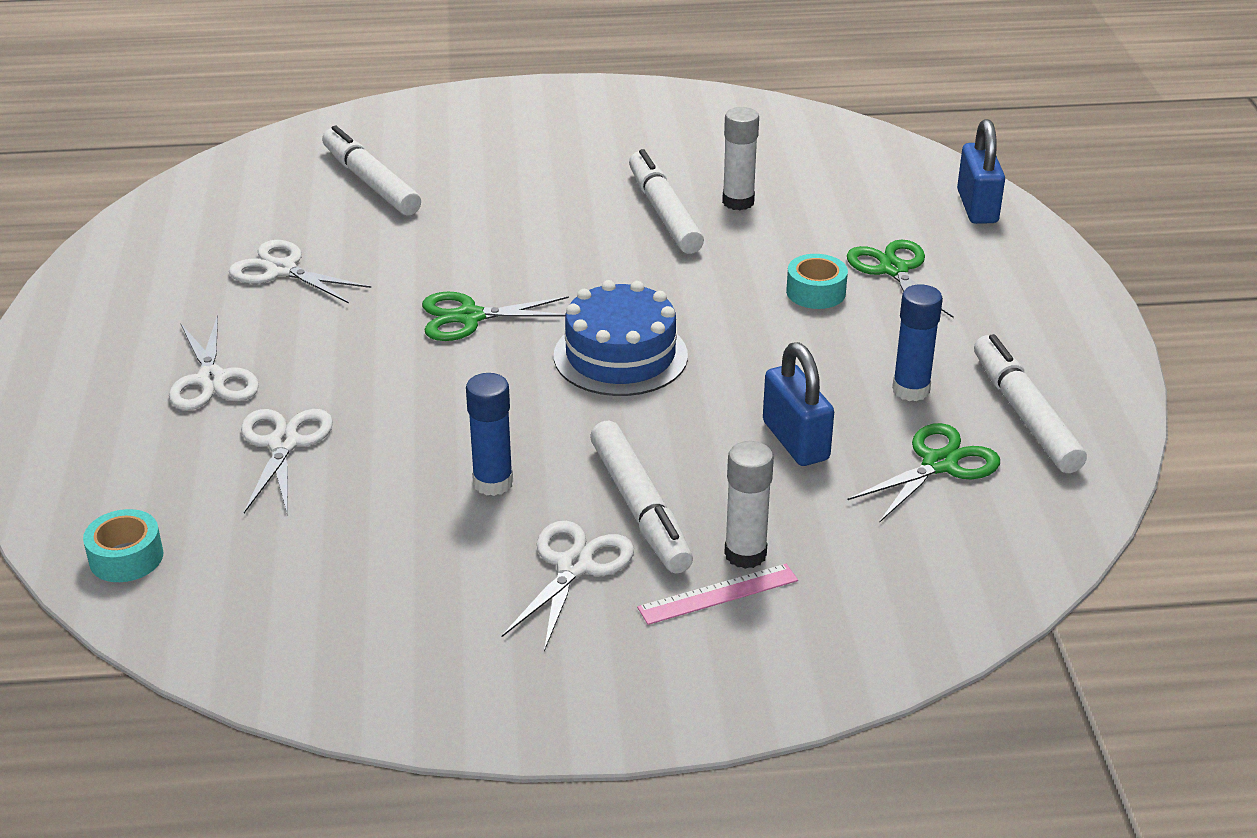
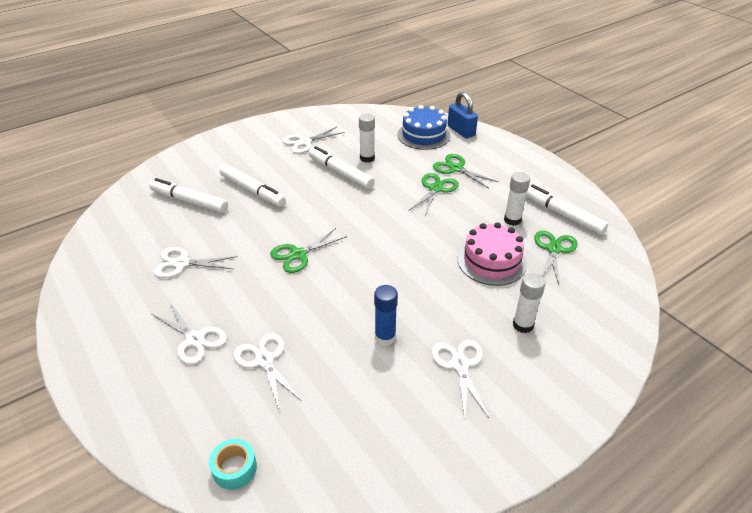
camera: 30 degrees left, 5 degrees up
blue cake [554,280,688,396] -> blue cake moved to [397,105,450,150]
white marker [590,421,693,573] -> white marker moved to [219,164,286,207]
pink ruler [637,564,798,625] -> none
blue padlock [763,342,834,466] -> pink cake [458,222,527,286]
turquoise tape [786,254,848,309] -> green scissors [409,173,459,215]
blue glue stick [892,284,943,401] -> white glue stick [504,172,530,226]
none -> white scissors [283,127,345,153]

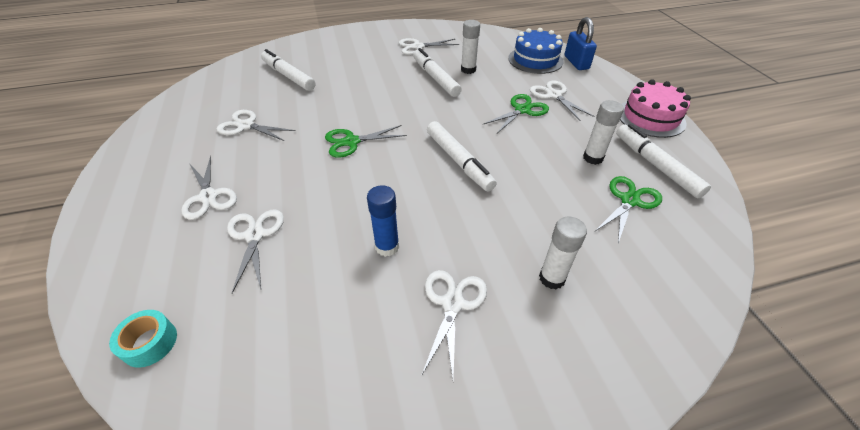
camera: 20 degrees right, 5 degrees up
white marker [219,164,286,207] -> white marker moved to [427,121,496,192]
green scissors [433,154,498,189] -> white scissors [530,81,594,120]
pink cake [458,222,527,286] -> pink cake moved to [620,79,691,138]

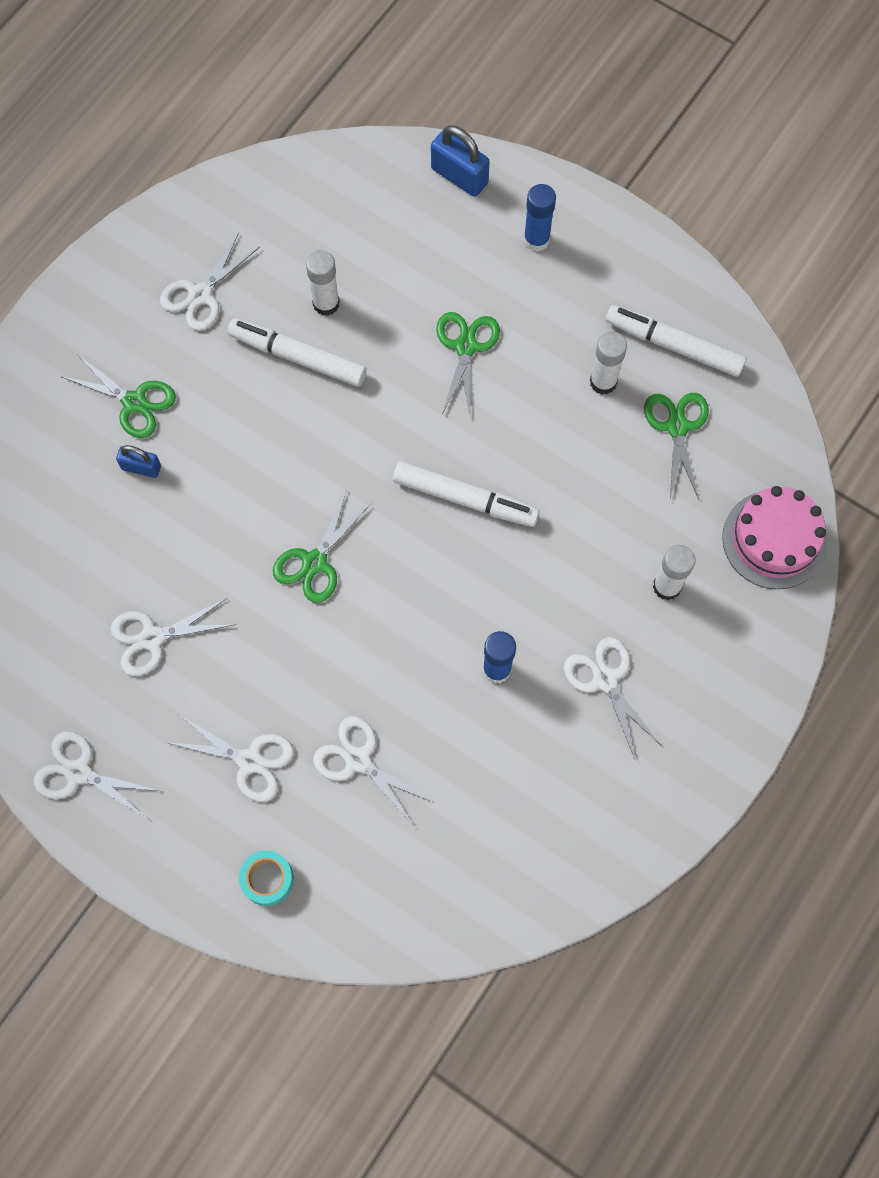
camera: 40 degrees left, 25 degrees up
turquoise tape [109,310,177,368] -> turquoise tape moved to [239,850,294,906]
white marker [261,49,316,91] -> none
blue cake [508,28,563,74] -> none
white scissors [530,81,594,120] -> white scissors moved to [34,731,160,819]
pink cake [620,79,691,138] -> pink cake moved to [722,486,827,589]
none -> green scissors [62,354,176,438]
none -> blue padlock [116,445,161,478]
none -> blue glue stick [524,184,556,252]

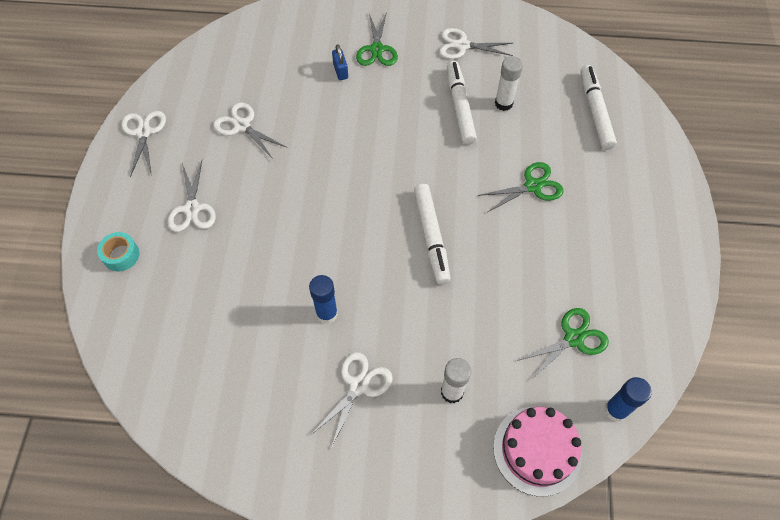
camera: 60 degrees right, 10 degrees down
green scissors [273,490,371,603] -> none
white scissors [313,716,433,826] -> none
blue padlock [431,125,490,197] -> none
blue glue stick [524,184,556,252] -> blue glue stick moved to [604,377,652,422]
white glue stick [590,332,627,394] -> none
white marker [606,305,746,377] -> white marker moved to [580,65,617,150]

